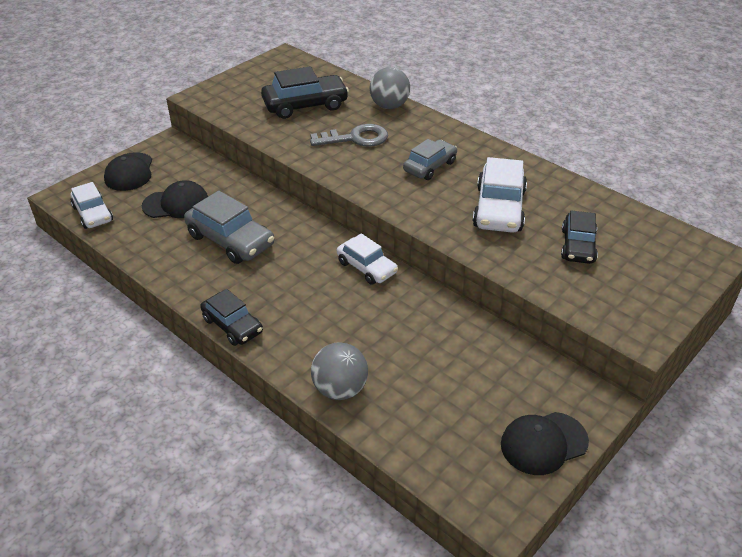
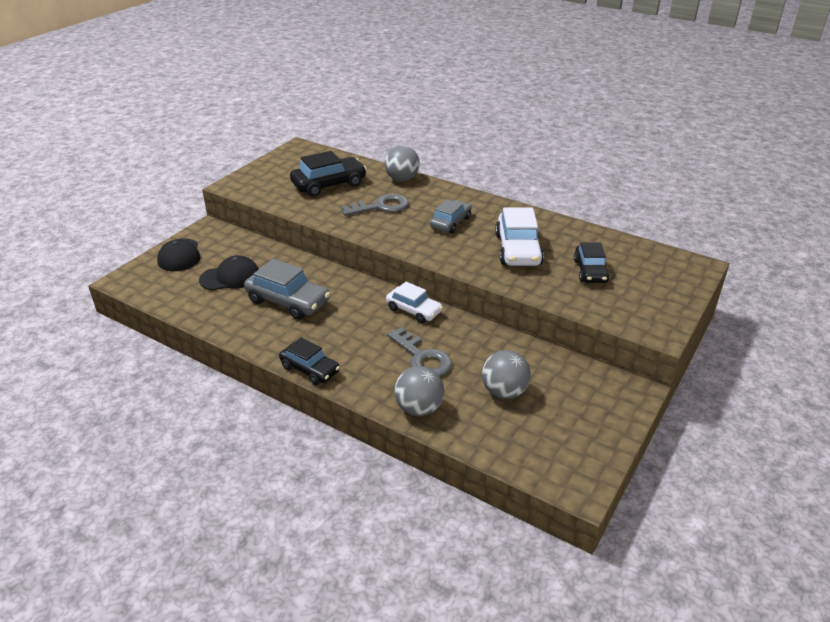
camera: 10 degrees left, 5 degrees down
white car [71,182,113,229] -> none
black cap [501,412,589,475] -> none
none -> grey key [387,327,452,376]
none -> grey ball [482,350,531,399]

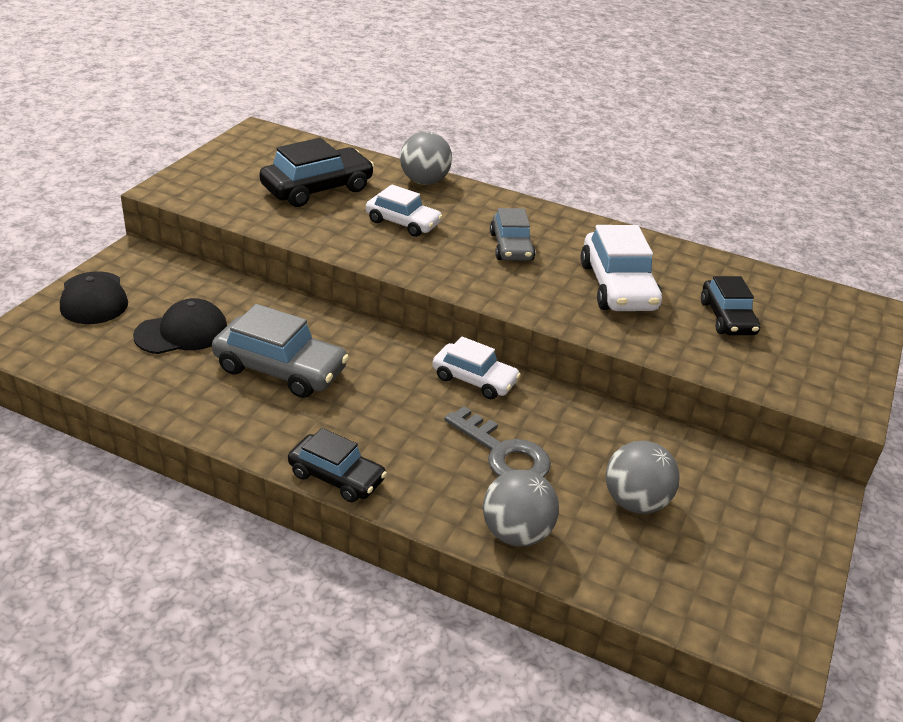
camera: 10 degrees left, 0 degrees up
grey key [341,194,409,216] -> white car [366,184,443,237]
grey car [430,199,472,233] -> grey car turned 150 degrees clockwise [490,208,535,261]

